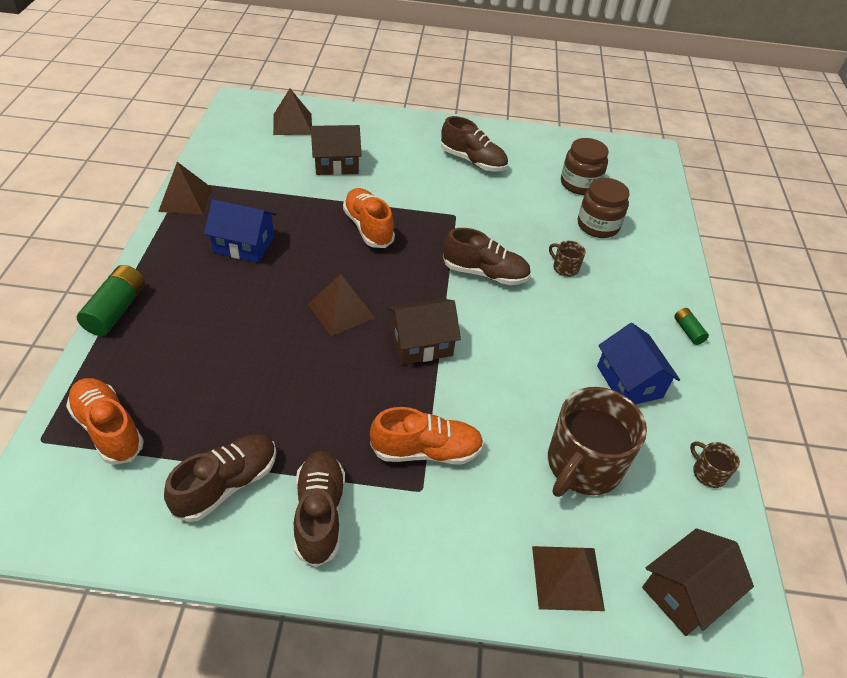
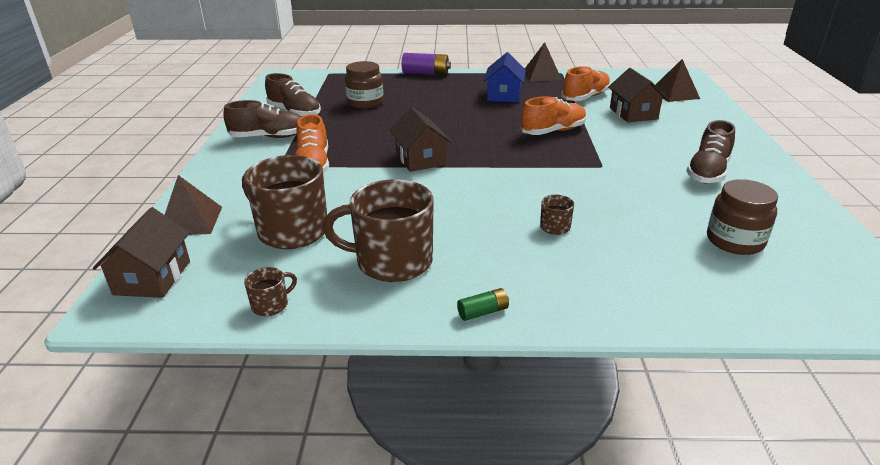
camera: 90 degrees right, 15 degrees down
orange shoe [66,378,144,465] -> orange shoe moved to [562,66,611,101]
green battery [77,265,145,336] -> purple battery [402,53,451,75]
brown pyramid [308,274,375,336] -> none
brown shoe [443,228,531,285] -> none
brown jar [578,178,630,238] -> brown jar moved to [345,61,383,109]
blue house [597,323,680,404] -> brown mug [323,179,434,282]
brown house [642,529,754,636] -> brown house turned 45 degrees clockwise [93,207,190,298]

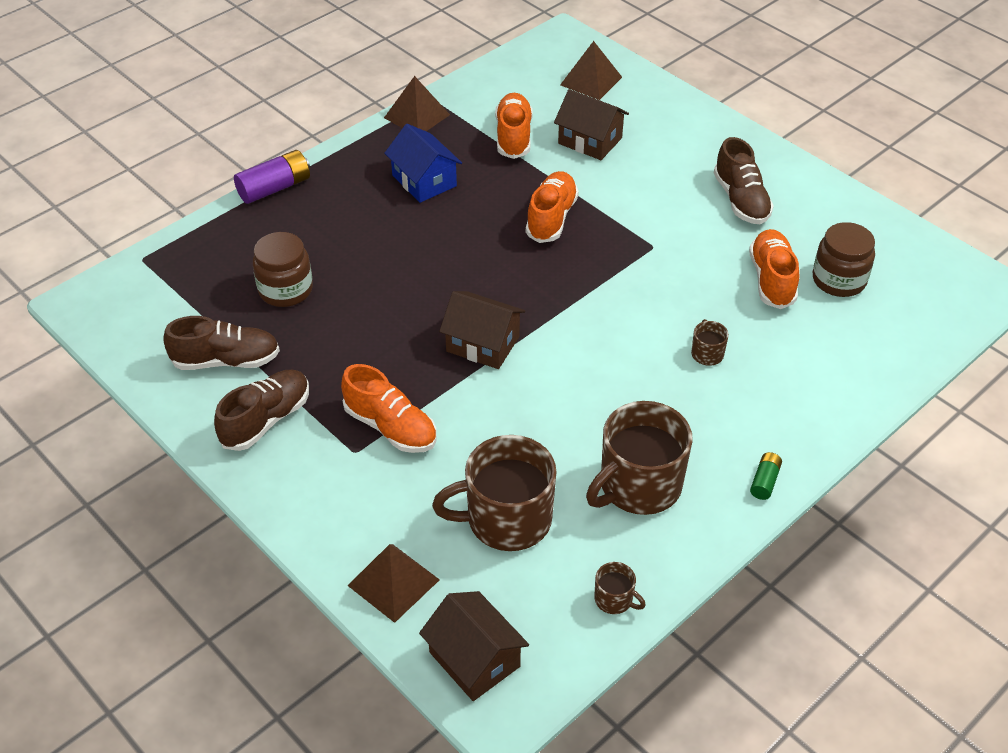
camera: 45 degrees left, 15 degrees up
brown mug [244,267,297,316] -> brown mug turned 120 degrees clockwise [595,562,646,614]
none -> orange shoe [749,229,799,309]

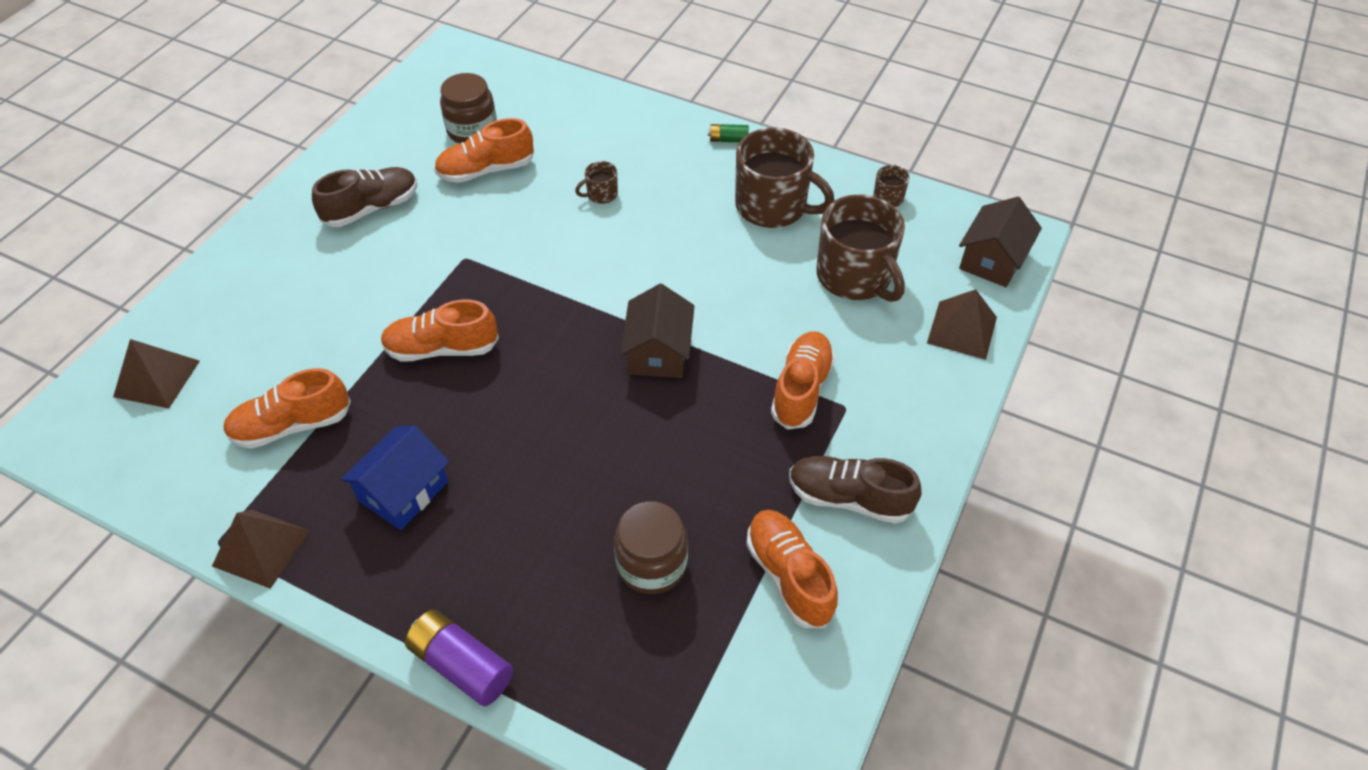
camera: 110 degrees left, 5 degrees up
brown shoe [163,316,280,370] -> orange shoe [746,510,838,628]
brown house [554,89,629,160] -> none

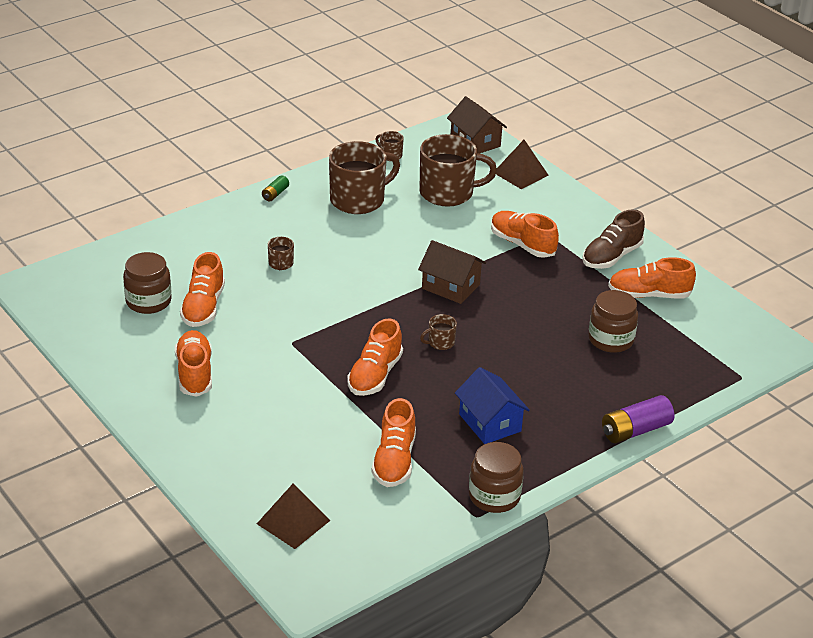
camera: 65 degrees left, 15 degrees down
brown pyramid [212,510,310,589] -> brown jar [469,442,524,513]
brown shoe [312,167,417,227] -> orange shoe [175,330,212,397]
none -> brown mug [420,314,457,350]

